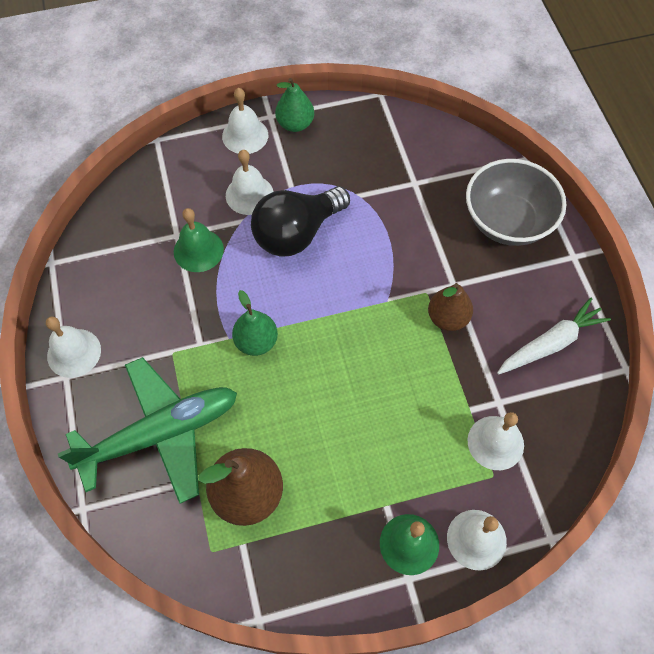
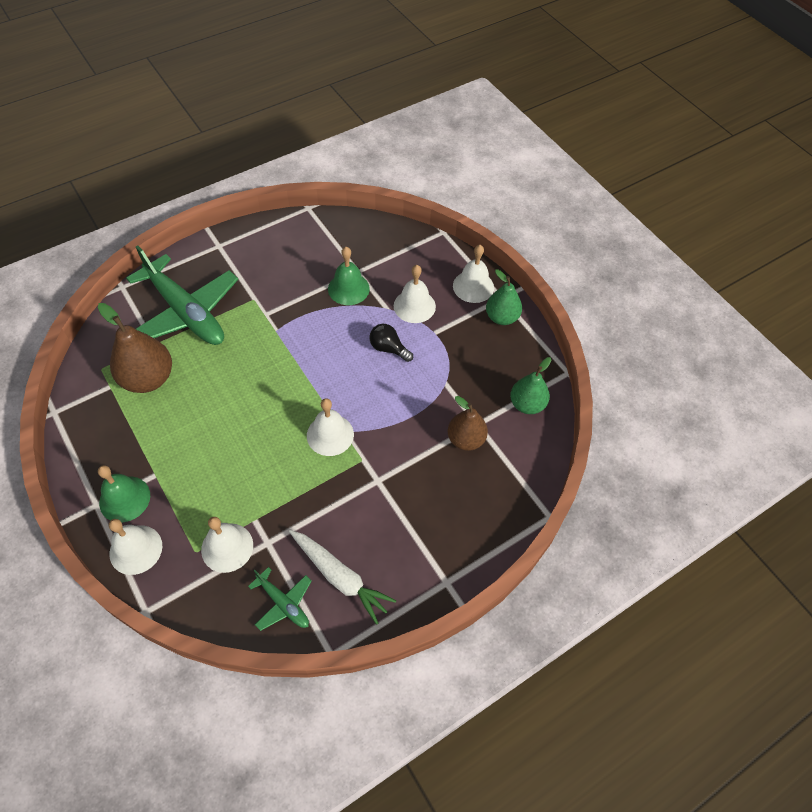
camera: 70 degrees right, 5 degrees down
white bell [46,317,101,378] -> white bell moved to [307,398,354,456]
green pear [232,290,278,356] -> green pear moved to [510,357,551,414]
black light bulb [251,186,350,257] -> black light bulb [370,324,413,362], size x0.50
brown pear [428,283,473,331] -> brown pear moved to [448,396,488,451]
grey bowl [466,159,567,246] -> none
none -> green plane [248,567,312,631]

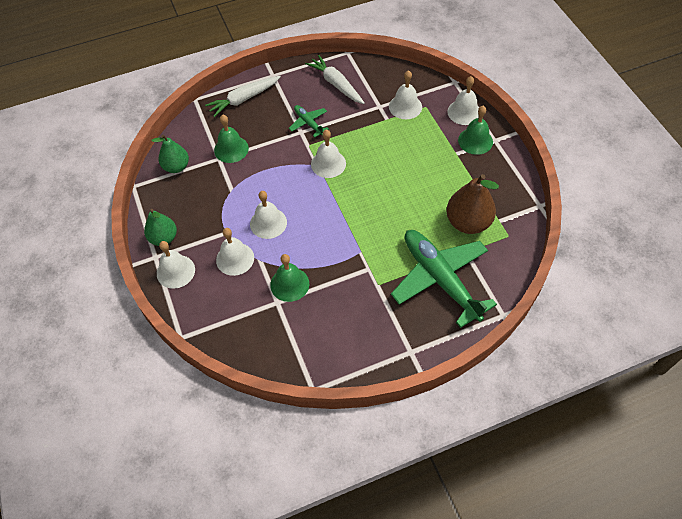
camera: 165 degrees left, 0 degrees up
green plane [248,567,312,631] -> green plane moved to [289,105,329,137]
black light bulb [370,324,413,362] -> white bell [250,191,287,239]
brown pear [448,396,488,451] -> green bell [214,115,249,163]
none -> white carrot [205,76,281,117]

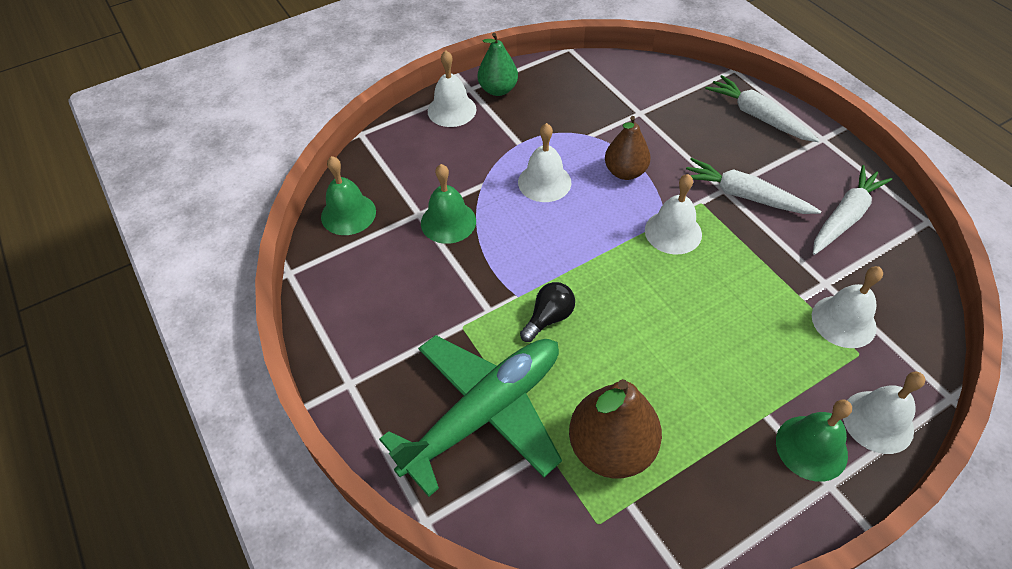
camera: 80 degrees right, 5 degrees down
green pear [152,135,189,173] -> none
green bell [214,115,249,163] -> green bell moved to [321,156,376,235]
white bell [216,228,254,276] -> none
green plane [289,105,329,137] -> white carrot [686,158,821,214]
none -> black light bulb [520,282,575,342]
none -> brown pear [605,116,650,180]

